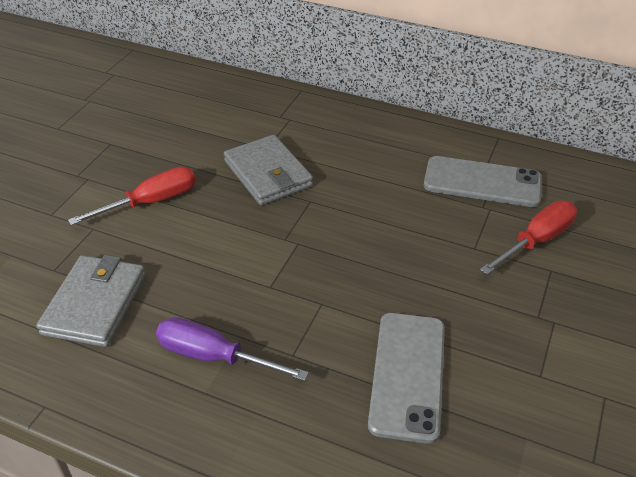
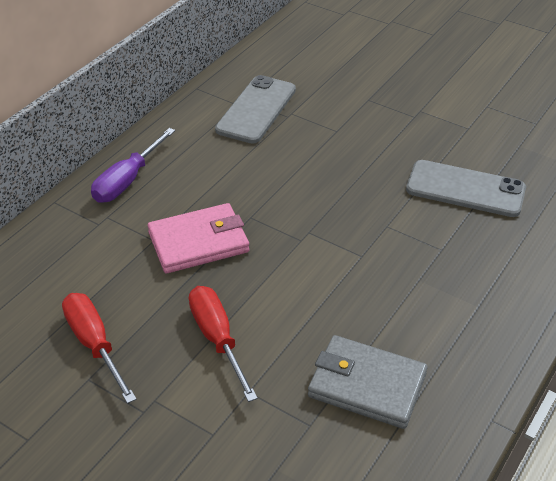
camera: 80 degrees left, 0 degrees up
purple screwdriver [156,317,309,381] -> purple screwdriver moved to [91,128,175,203]
grey wallet [224,135,313,205] -> pink wallet [148,203,249,273]
red screwdriver [480,200,577,275] -> red screwdriver moved to [62,293,136,404]

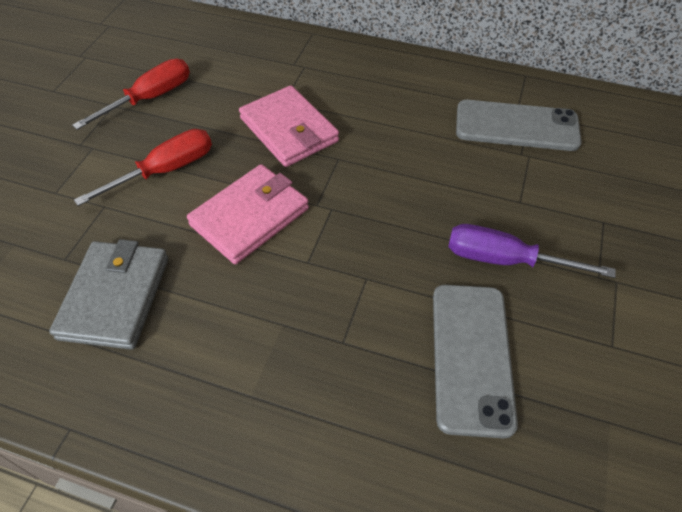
camera: 75 degrees right, 10 degrees up
purple screwdriver [91,128,175,203] -> purple screwdriver moved to [448,224,616,278]
none -> pink wallet [187,164,309,264]

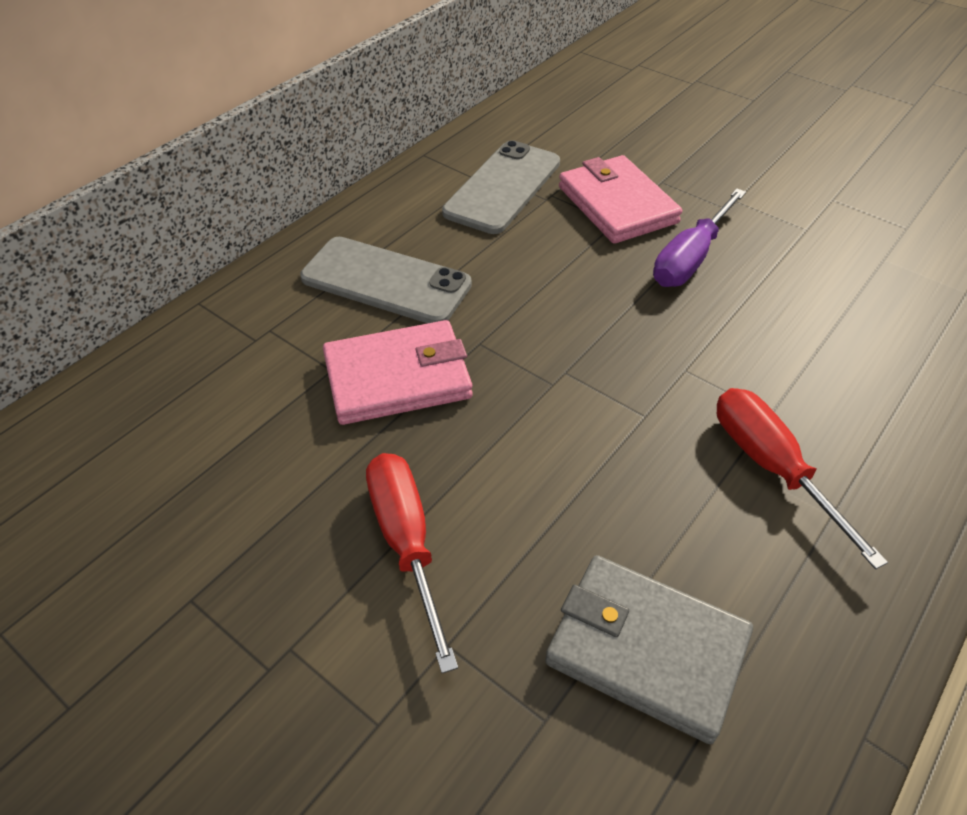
camera: 70 degrees left, 5 degrees down
red screwdriver [72,59,190,130] -> red screwdriver moved to [717,388,888,569]
pink wallet [187,164,309,264] -> pink wallet moved to [559,155,682,244]
grey phone [433,285,518,439] -> grey phone moved to [300,237,472,323]

